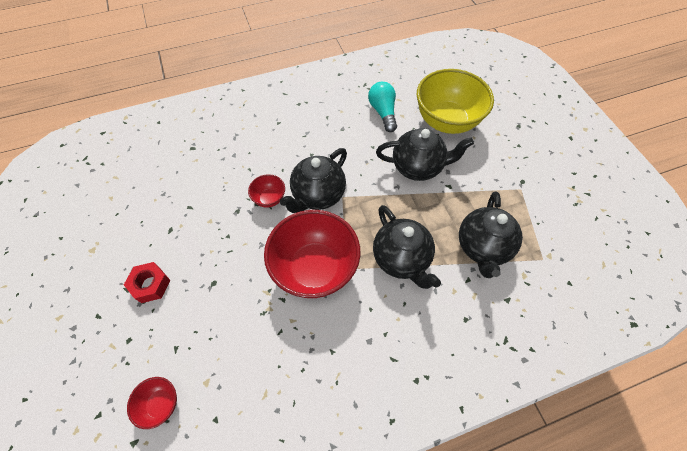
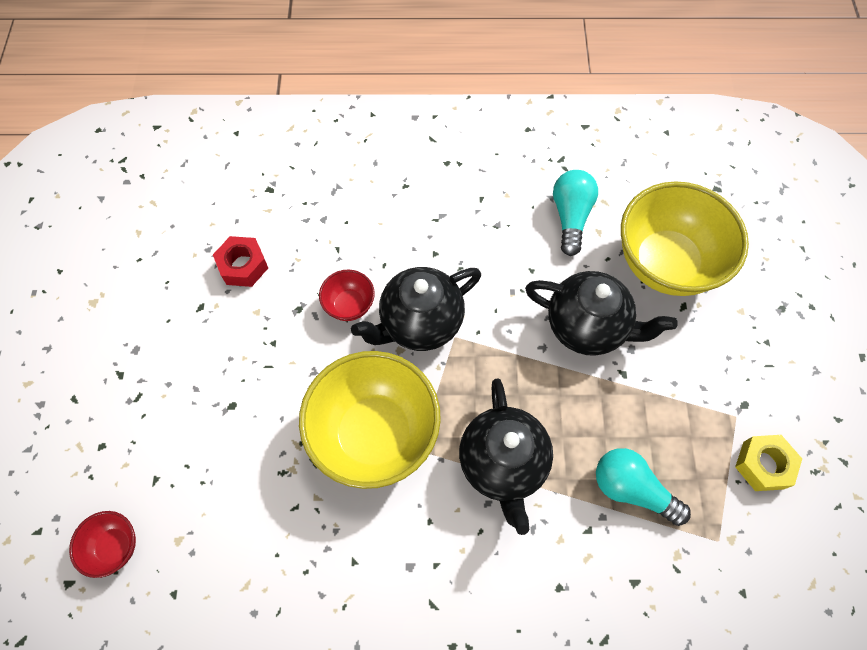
camera: 20 degrees right, 5 degrees up
red nut [124,262,170,303] -> red nut moved to [213,236,268,287]
red bowl [264,210,360,298] -> yellow bowl [299,351,441,489]
black teapot [459,191,523,278] -> turquoise light bulb [596,448,691,526]
none -> yellow nut [735,435,802,491]

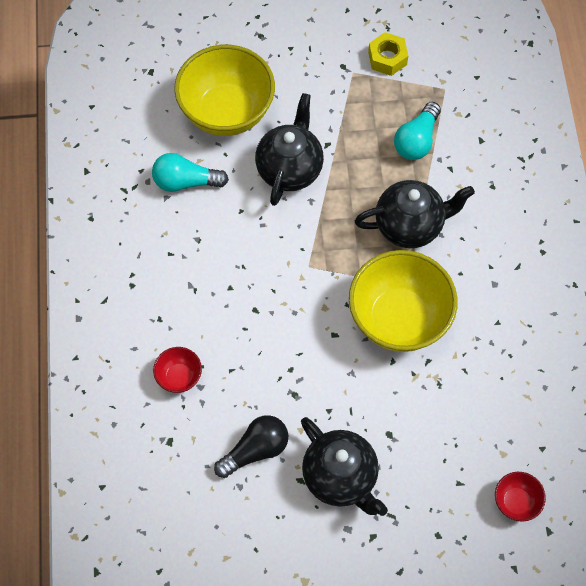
camera: 95 degrees left, 0 degrees up
red nut [213,236,268,287] -> black light bulb [214,415,288,478]
red bowl [319,270,375,321] -> red bowl moved to [153,347,202,393]
black teapot [351,267,481,351] -> black teapot moved to [301,417,388,516]

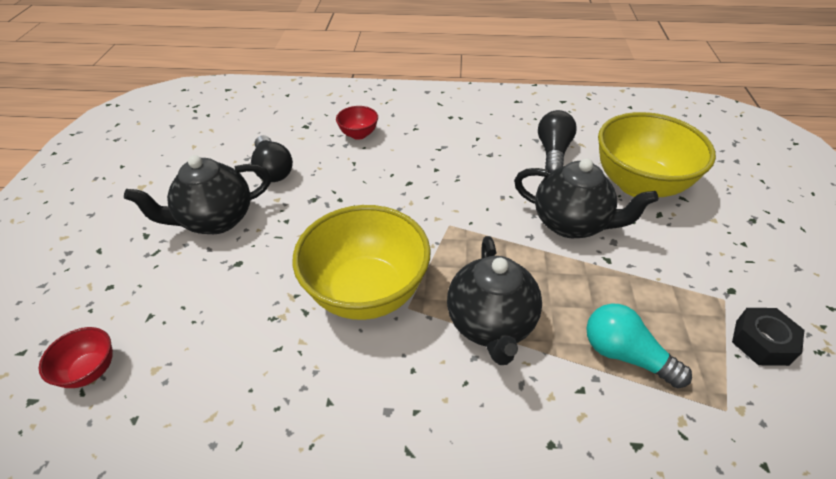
camera: 100 degrees right, 20 degrees down
turquoise light bulb [152,153,229,192] -> black light bulb [538,110,576,173]
yellow nut [368,32,408,76] -> black nut [732,308,804,366]

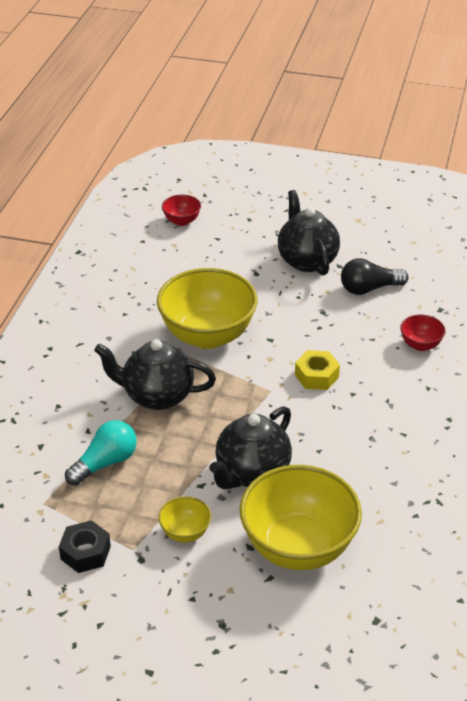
camera: 100 degrees right, 5 degrees down
black light bulb [538,110,576,173] -> none
none -> yellow bowl [158,496,211,542]
none -> yellow nut [295,350,340,390]

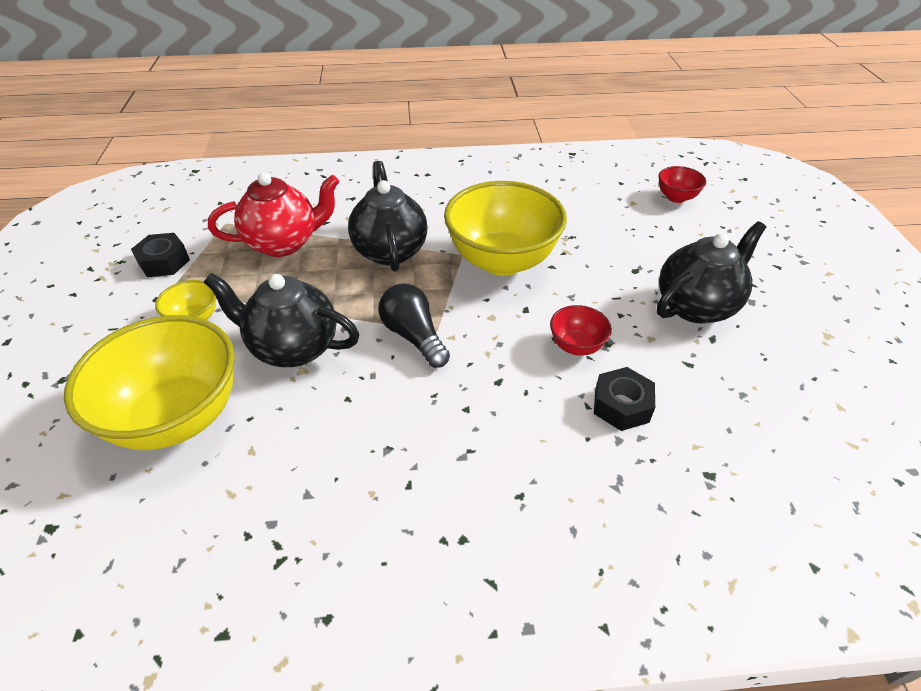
camera: 70 degrees right, 5 degrees up
turquoise light bulb [65,420,137,486] -> red teapot [208,172,339,257]
yellow nut [295,350,340,390] -> none
black light bulb [341,258,409,295] -> black light bulb moved to [378,283,450,368]
red bowl [400,315,445,351] -> red bowl moved to [550,305,612,356]
none -> black nut [594,367,655,431]

